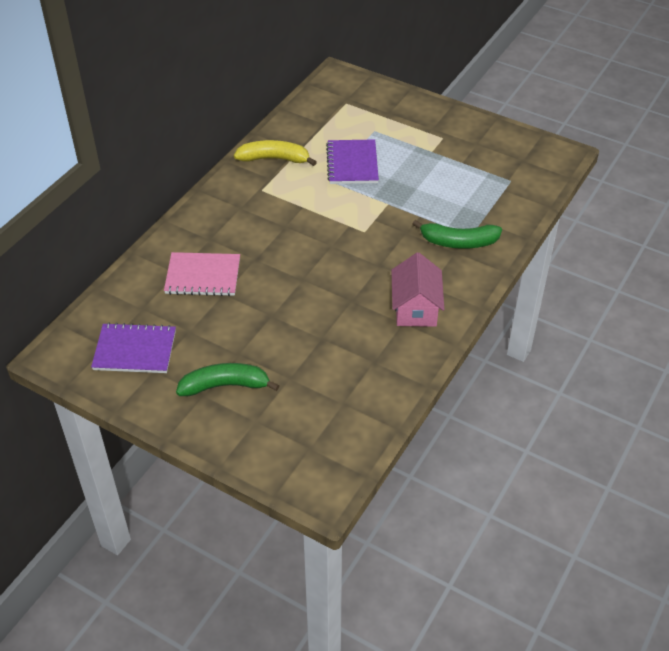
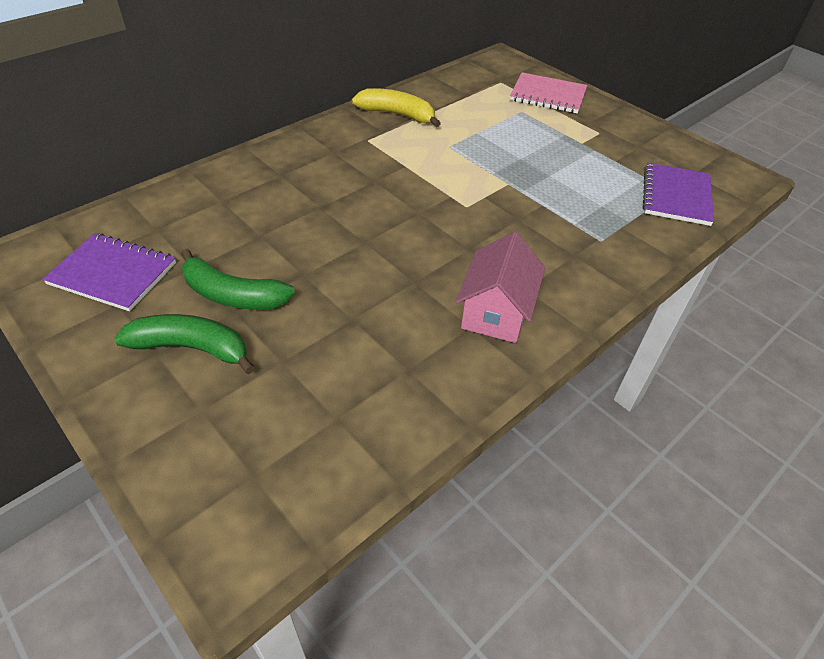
camera: 15 degrees right, 0 degrees up
pink notebook [164,252,240,296] -> pink notebook moved to [510,72,587,114]
purple notebook [326,139,379,184] -> purple notebook moved to [643,163,714,226]
green banana [413,220,502,249] -> green banana moved to [181,249,295,310]

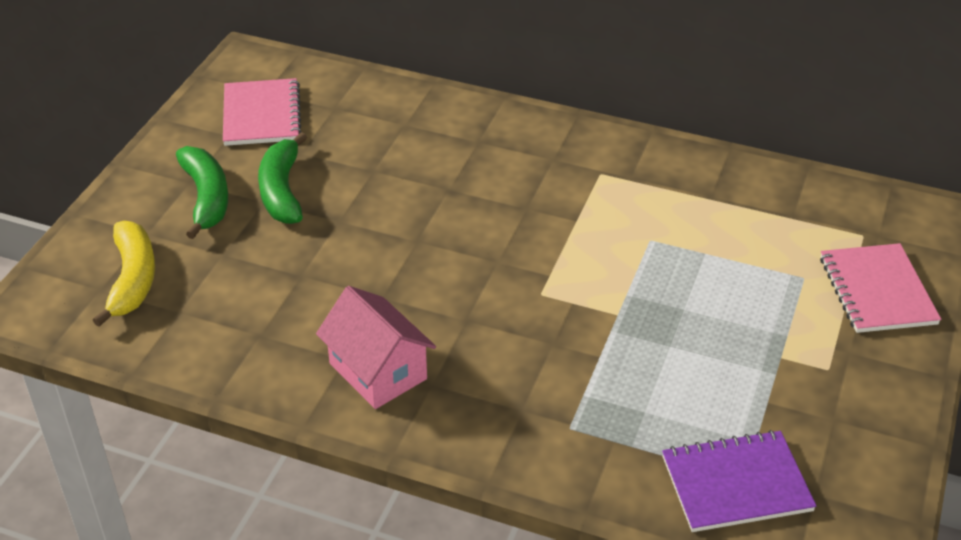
camera: 65 degrees right, 5 degrees down
purple notebook [42,233,176,311] -> pink notebook [223,78,301,146]
yellow banana [352,88,441,127] -> yellow banana moved to [92,221,155,327]
pink house [456,232,545,343] -> pink house turned 60 degrees clockwise [316,286,436,409]

